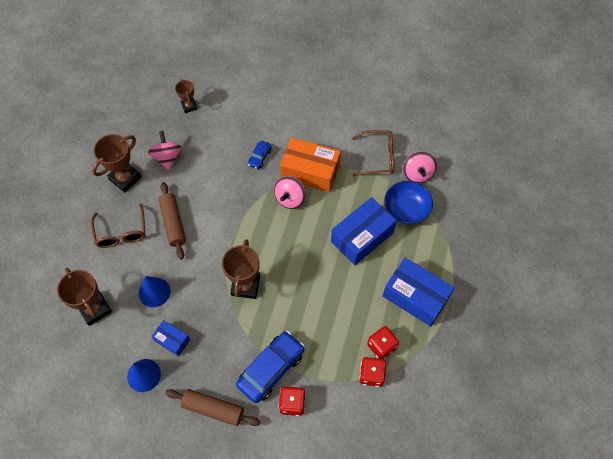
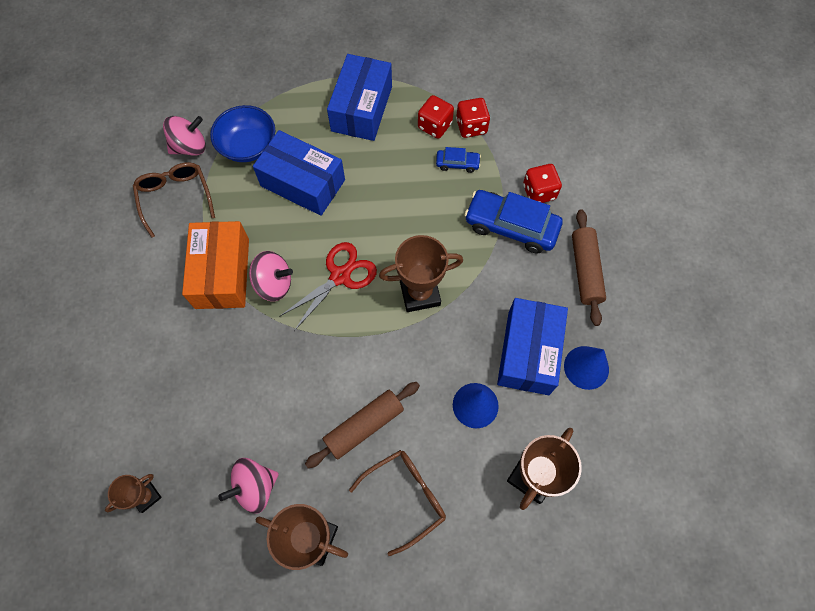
camera: 110 degrees left, 5 degrees up
blue box [151,320,190,356] -> blue box [497,298,568,395], size x1.91
blue car [248,141,271,169] -> blue car moved to [436,147,481,173]
none -> red scissors [280,242,377,331]

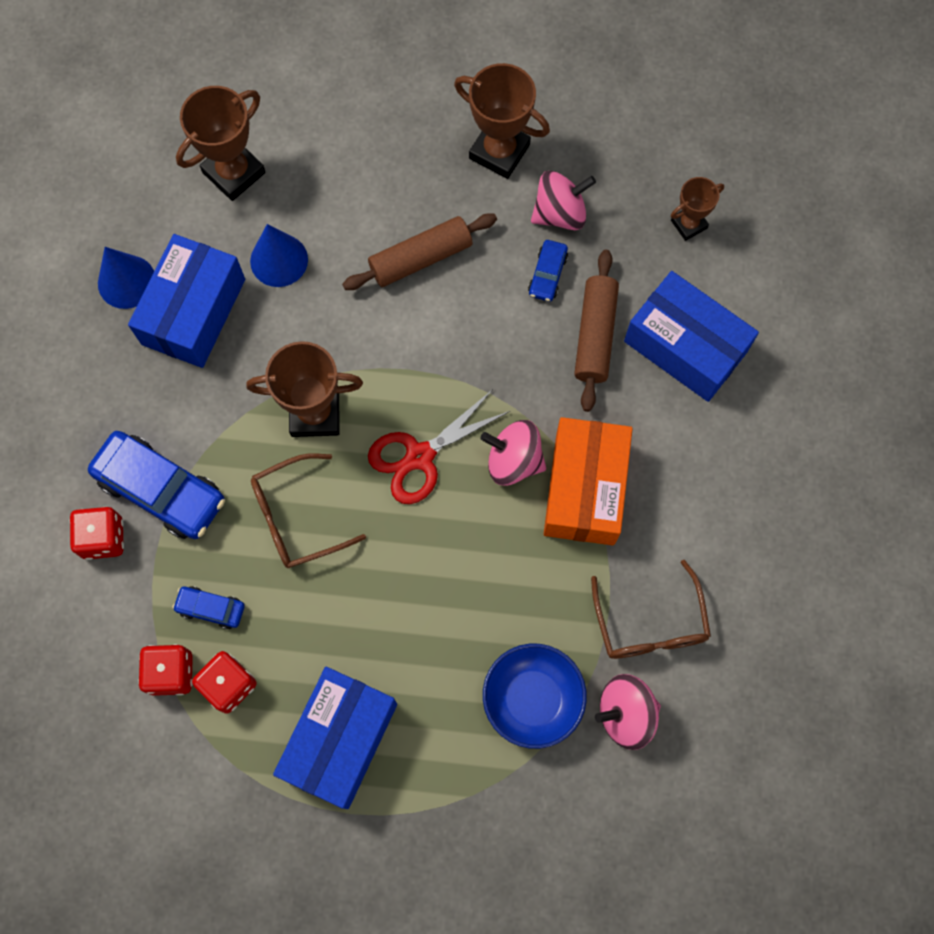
camera: 170 degrees left, 5 degrees up
blue box [253,130,345,216] -> blue box moved to [624,271,759,402]
brown glasses [349,450,446,556] -> brown glasses moved to [251,453,366,568]
brown rolling pin [572,209,606,326] -> brown rolling pin moved to [574,250,619,412]
none -> blue car [528,240,568,302]

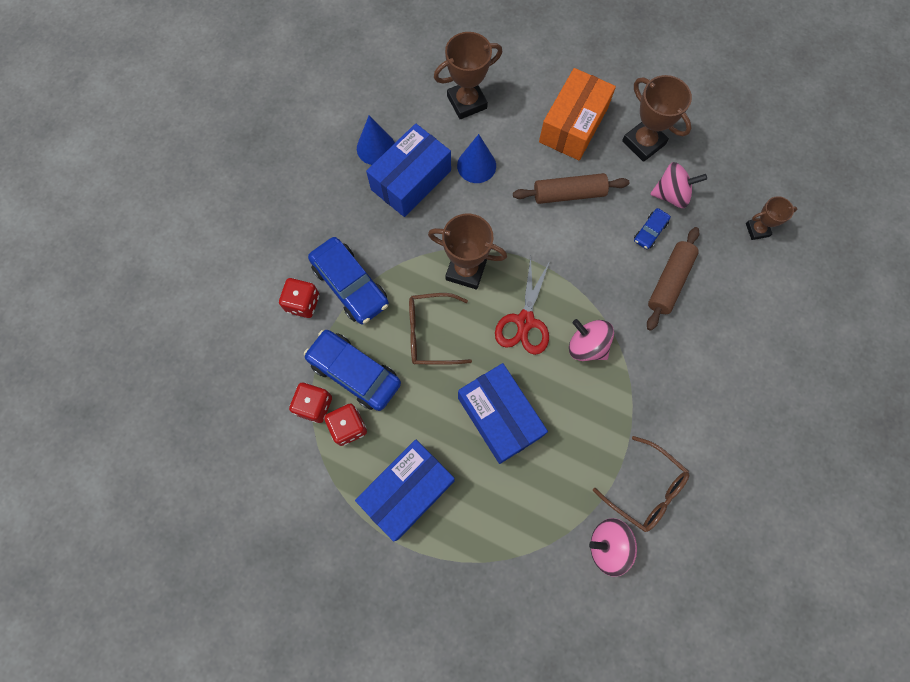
camera: 20 degrees right, 0 degrees up
blue car [172,586,245,629] -> blue car [304,330,401,411], size x2.04
red scissors [368,389,510,504] -> red scissors turned 60 degrees counterclockwise [495,256,551,355]
blue bowl [483,644,587,749] -> none
orange box [544,417,633,545] -> orange box moved to [539,68,616,160]
brown glasses [591,560,711,659] -> brown glasses turned 60 degrees counterclockwise [593,436,689,532]
blue box [624,271,759,402] -> blue box moved to [458,363,548,464]

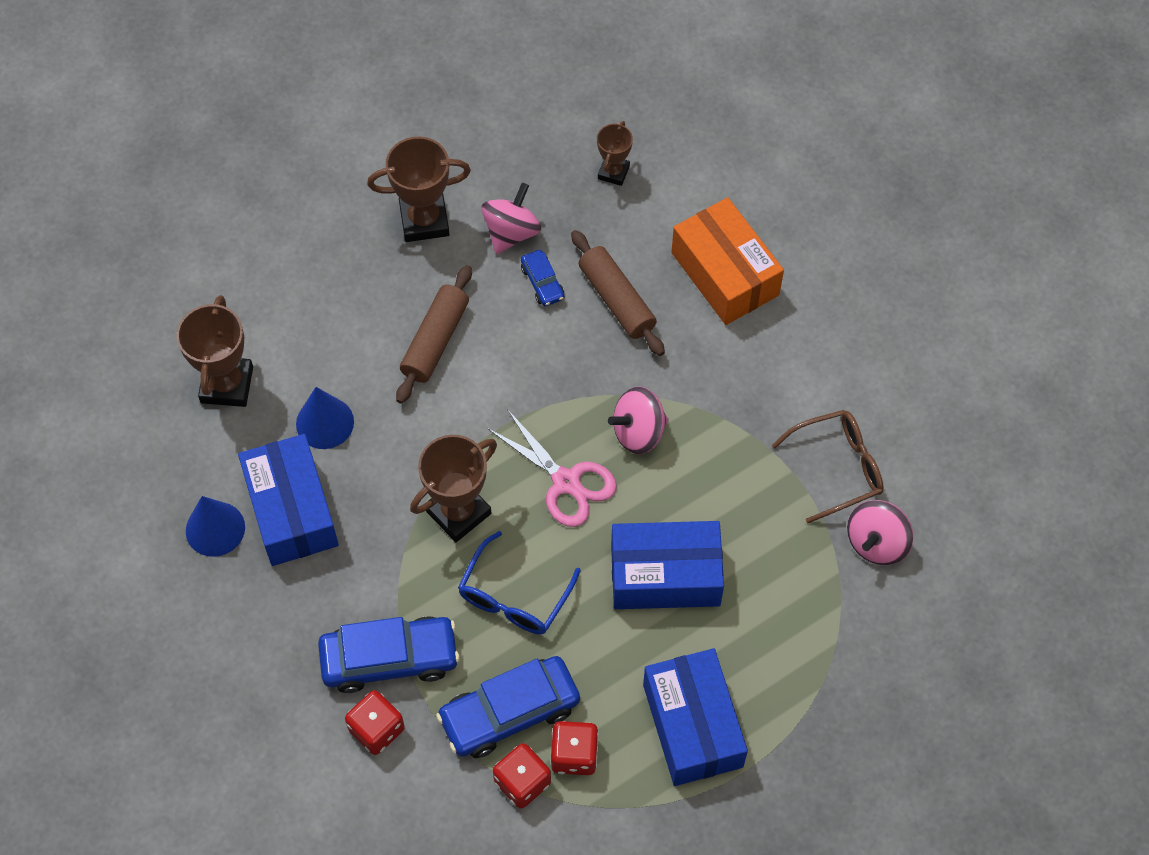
camera: 60 degrees left, 10 degrees down
brown glasses [409,293,472,364] -> blue glasses [458,531,581,635]
red scissors [495,256,551,355] -> pink scissors [487,409,617,527]
orange box [539,68,616,160] -> orange box moved to [671,197,784,325]

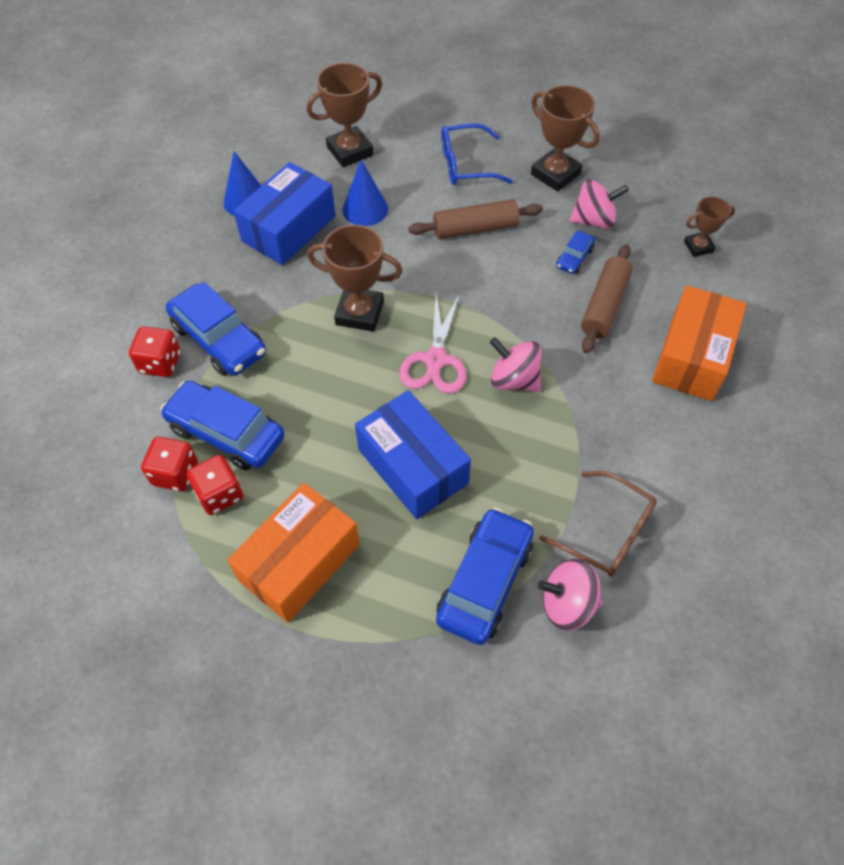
camera: 55 degrees right, 5 degrees down
blue glasses [458,531,581,635] -> blue glasses moved to [441,123,513,185]
blue box [643,648,748,786] -> orange box [227,483,360,623]
none -> blue car [436,508,534,645]

